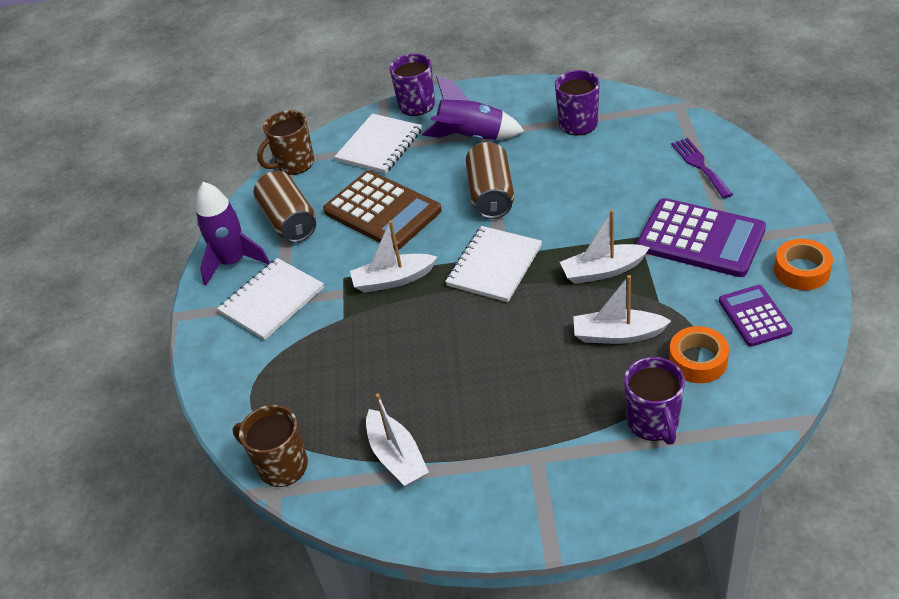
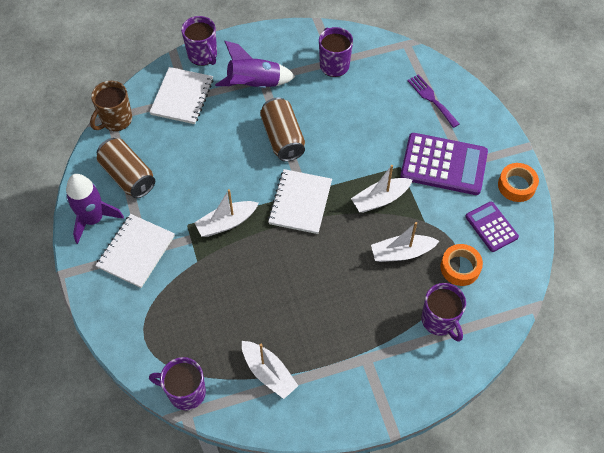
camera: 20 degrees left, 15 degrees up
brown mug [233,405,308,487] -> purple mug [149,357,206,410]
brown calculator [323,171,442,250] -> none

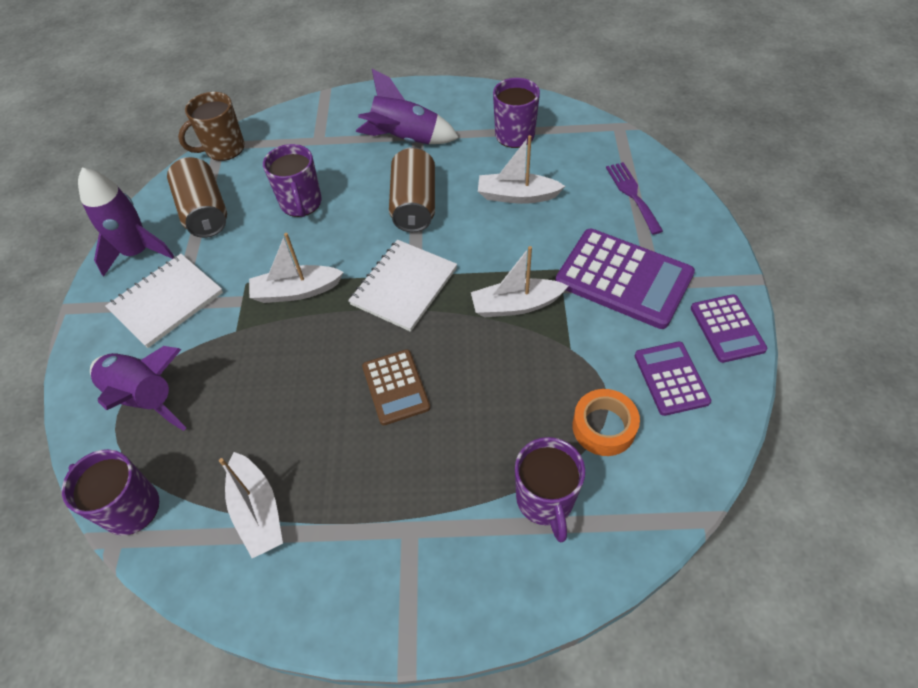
camera: 20 degrees right, 5 degrees down
white notebook [149,67,213,124] -> none
purple mug [181,16,217,66] -> purple mug moved to [263,144,322,217]
white boat [371,222,439,262] -> white boat moved to [478,135,565,204]
orange tape [498,163,539,202] -> purple calculator [691,294,767,363]
none -> purple rocket [90,346,186,431]
none -> brown calculator [362,349,430,425]

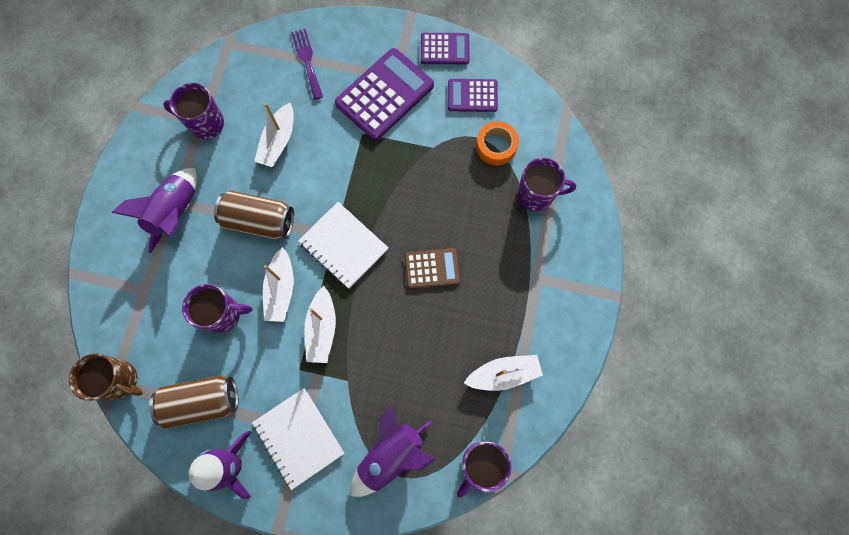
camera: 80 degrees left, 20 degrees up
brown mug [178,92,244,161] -> brown mug turned 45 degrees counterclockwise [69,353,143,401]
white boat [471,246,568,317] -> white boat moved to [263,247,294,322]
purple fork [606,162,663,235] -> purple fork turned 75 degrees clockwise [291,29,323,100]

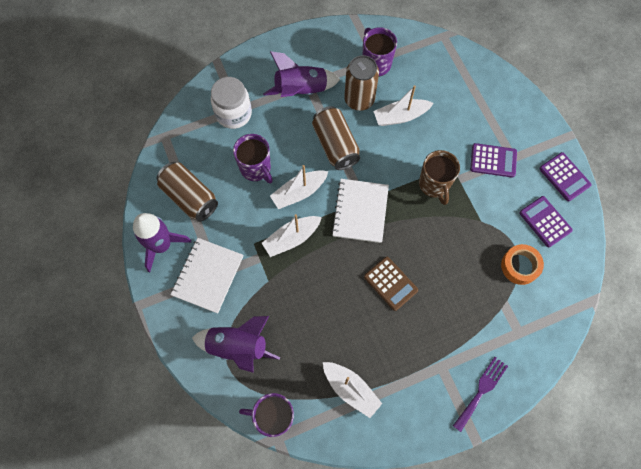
camera: 55 degrees right, 5 degrees down
brown mug [69,353,143,401] -> brown mug moved to [419,150,460,205]
purple fork [291,29,323,100] -> purple fork moved to [453,357,508,432]
purple calculator [335,48,434,141] -> purple calculator [470,143,517,178], size x0.57
purple mug [517,158,576,212] -> none
none -> white jar [211,77,252,129]
none -> brown can [344,55,379,111]

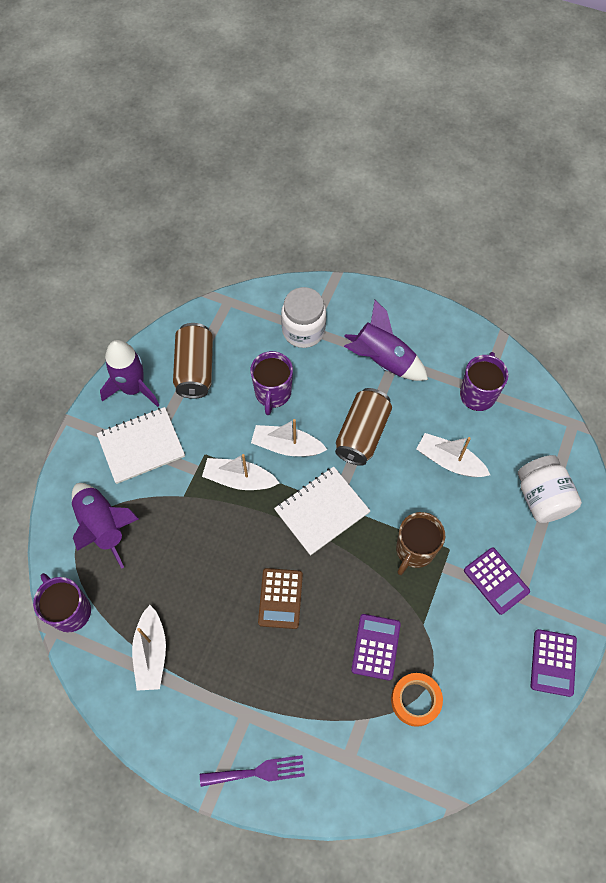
camera: 45 degrees right, 5 degrees down
brown can [344,55,379,111] -> none
purple calculator [519,196,573,247] -> purple calculator moved to [351,614,401,681]
none -> white jar [518,455,582,523]

